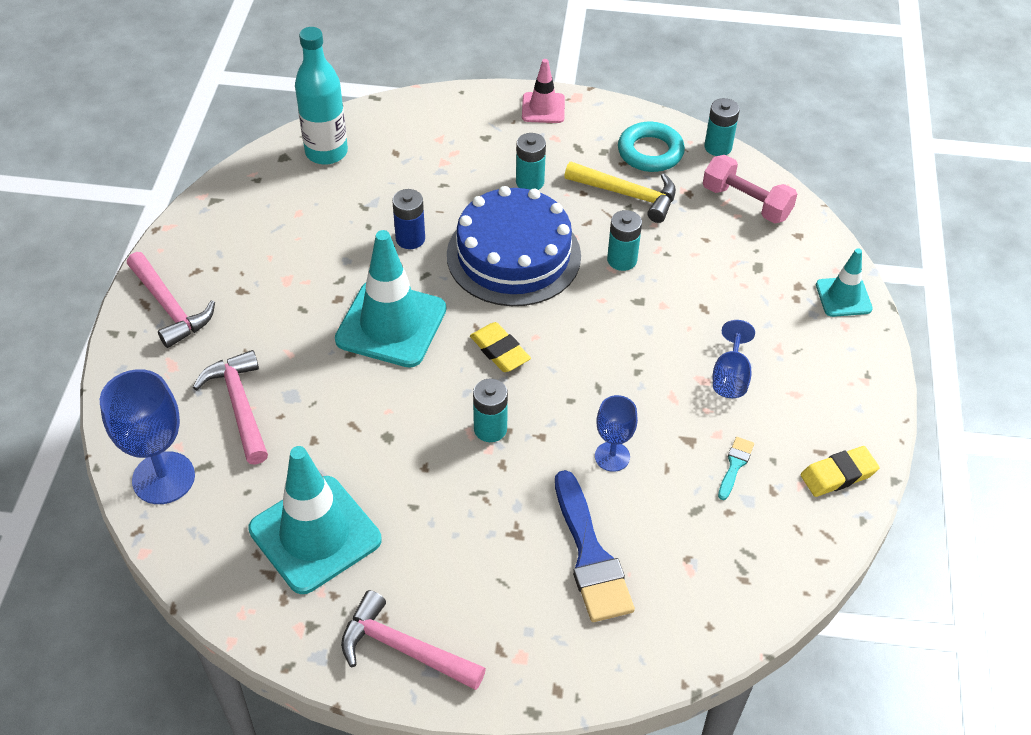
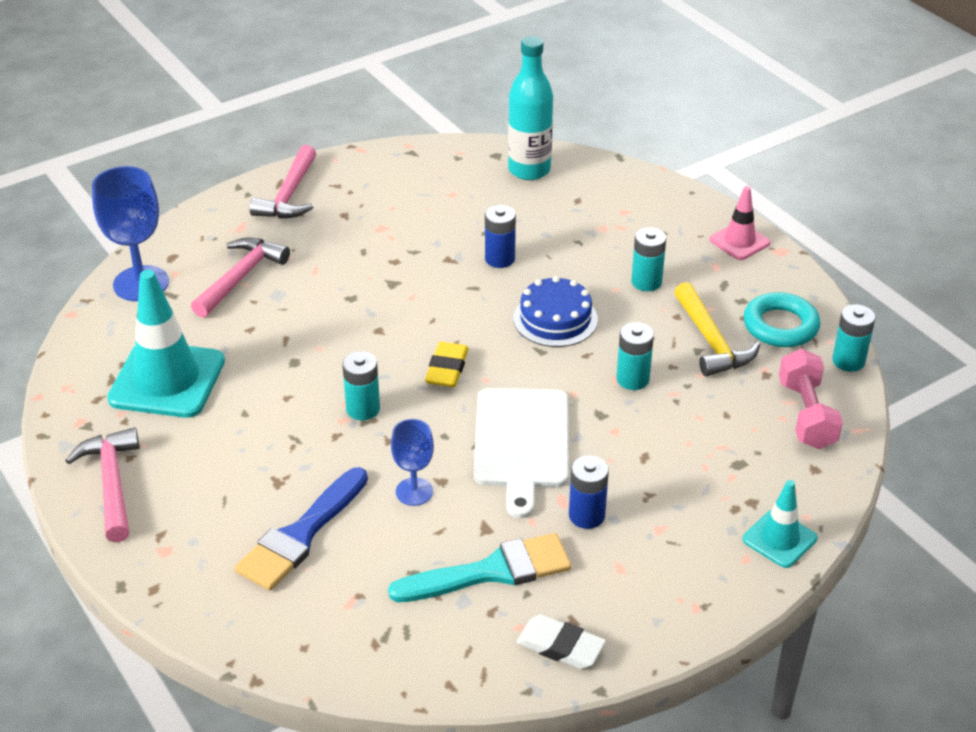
camera: 50 degrees right, 10 degrees down
turquoise traffic cone [335,230,446,368] -> none
blue cake [447,186,581,306] -> blue cake [513,276,598,347], size x0.60
blue goblet [713,320,755,398] -> blue battery [569,456,609,529]
turquoise brush [718,437,754,500] -> turquoise brush [388,533,571,602], size x2.15
yellow eraser [801,446,880,497] -> white eraser [516,615,606,669]
none -> white cutting board [474,388,569,518]

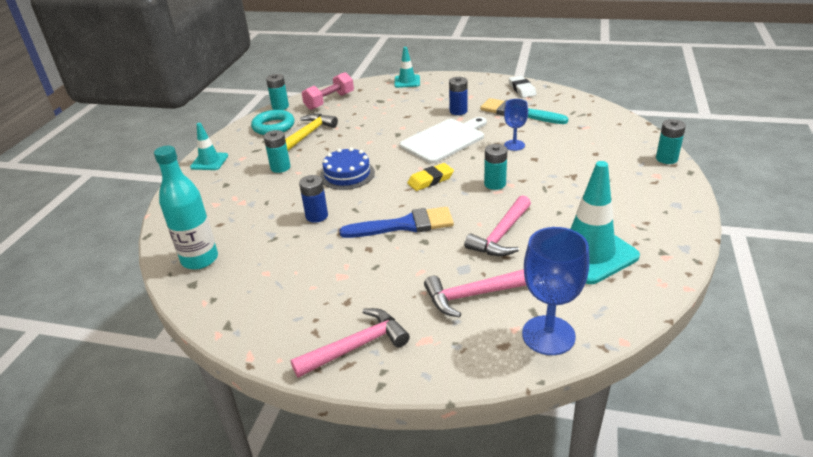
camera: 130 degrees left, 5 degrees down
pink hammer [65,427,140,543] -> pink hammer moved to [464,195,531,256]
blue brush [235,467,368,591] -> blue brush moved to [339,207,454,238]
turquoise battery [616,322,654,390] -> turquoise battery moved to [656,119,686,164]
pink traffic cone [710,186,771,260] -> turquoise traffic cone [190,123,228,170]

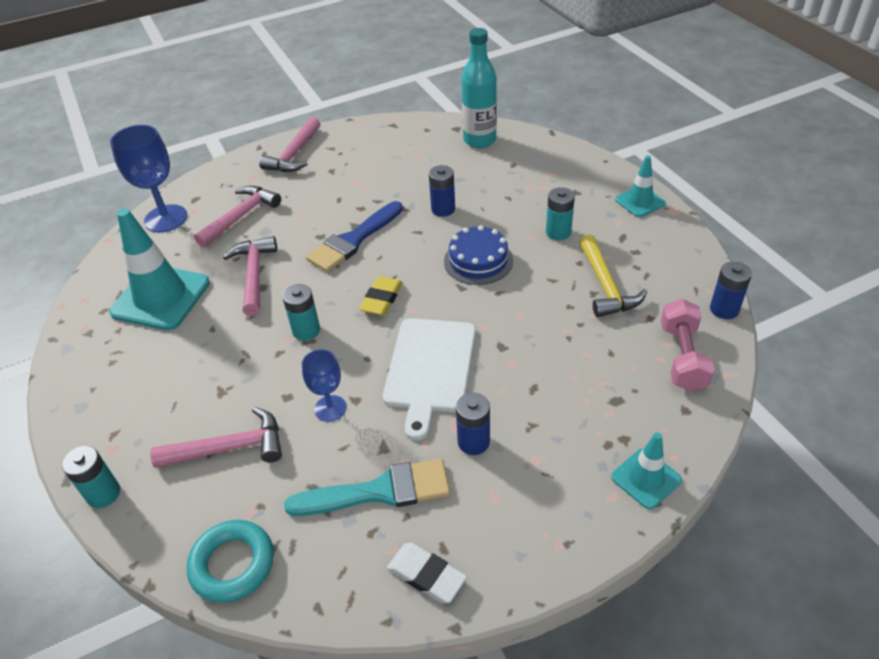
camera: 140 degrees right, 10 degrees up
turquoise ring [251,110,294,135] -> turquoise ring moved to [187,520,274,603]
turquoise battery [266,74,289,110] -> blue battery [710,261,752,319]
none -> pink hammer [150,407,282,468]

